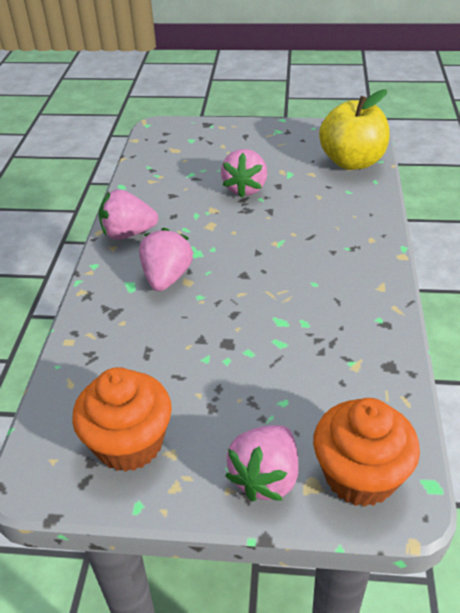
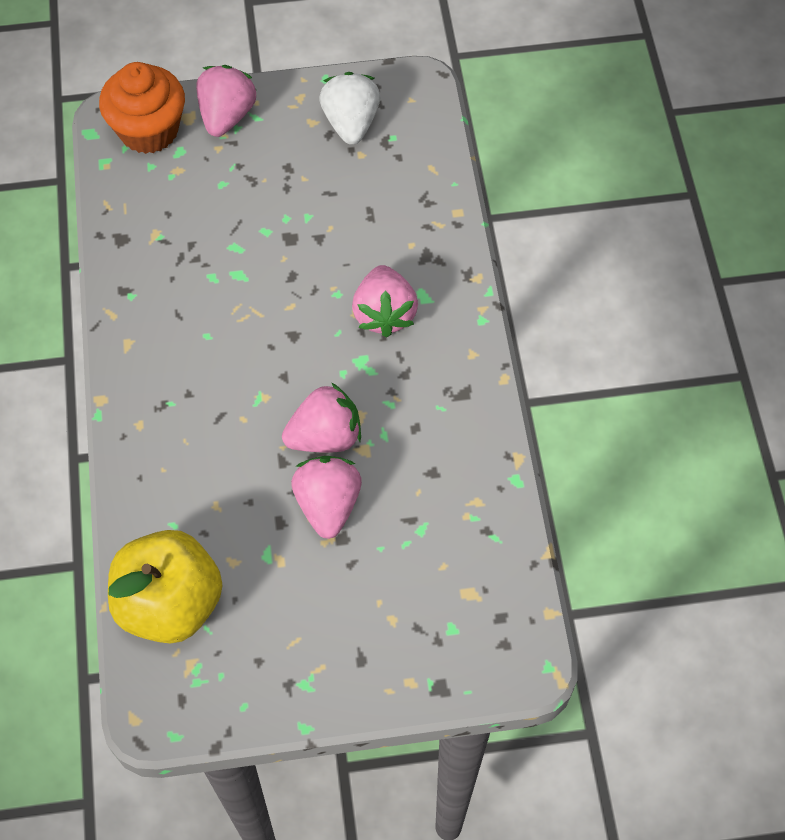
camera: 165 degrees right, 20 degrees up
orange cupcake [72,367,172,472] -> white strawberry [319,72,380,145]
pink strawberry [99,189,158,240] -> pink strawberry moved to [282,383,361,453]

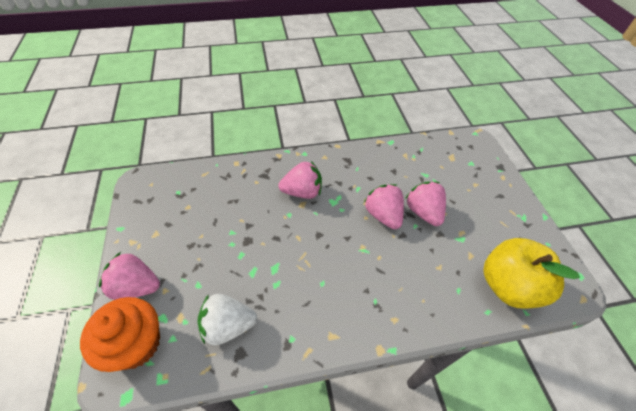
camera: 95 degrees left, 10 degrees down
pink strawberry [291,456,362,539] -> pink strawberry turned 75 degrees clockwise [405,182,446,226]
white strawberry [319,72,380,145] -> white strawberry moved to [198,294,257,345]

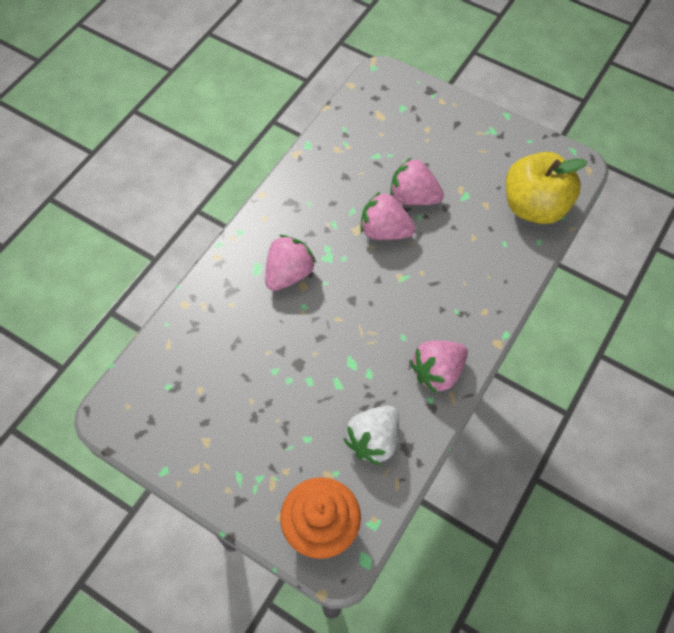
camera: 45 degrees left, 10 degrees up
pink strawberry [99,252,160,300] -> pink strawberry moved to [410,340,468,394]

